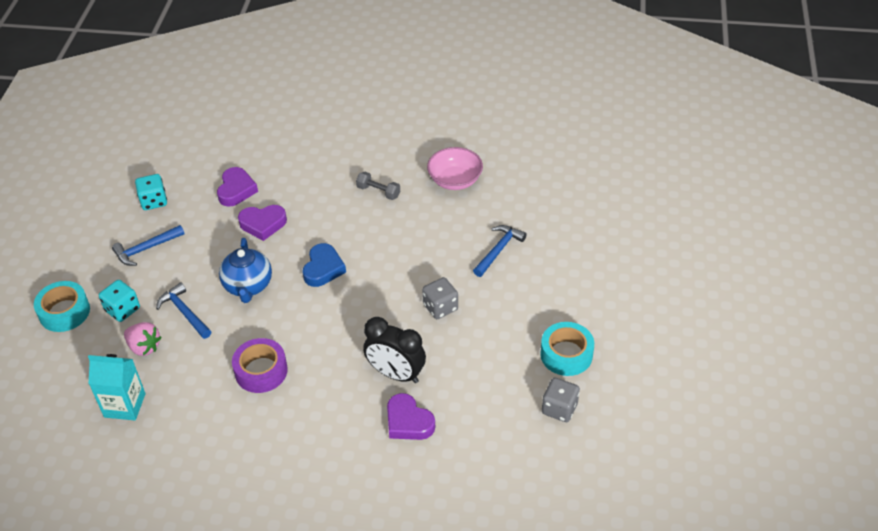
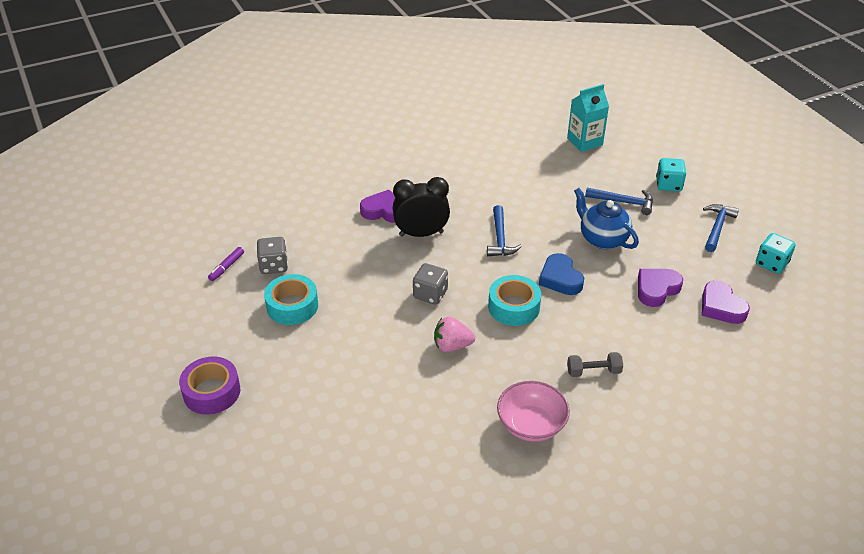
camera: 145 degrees right, 5 degrees down
turquoise tape [34,281,90,332] -> turquoise tape moved to [488,275,541,326]
pink strawberry [124,322,161,356] -> pink strawberry moved to [434,317,475,352]
purple tape [232,338,288,393] -> purple tape moved to [179,357,240,415]
blue hammer [473,225,527,277] -> blue hammer moved to [487,205,522,256]
none -> purple marker [208,247,244,281]

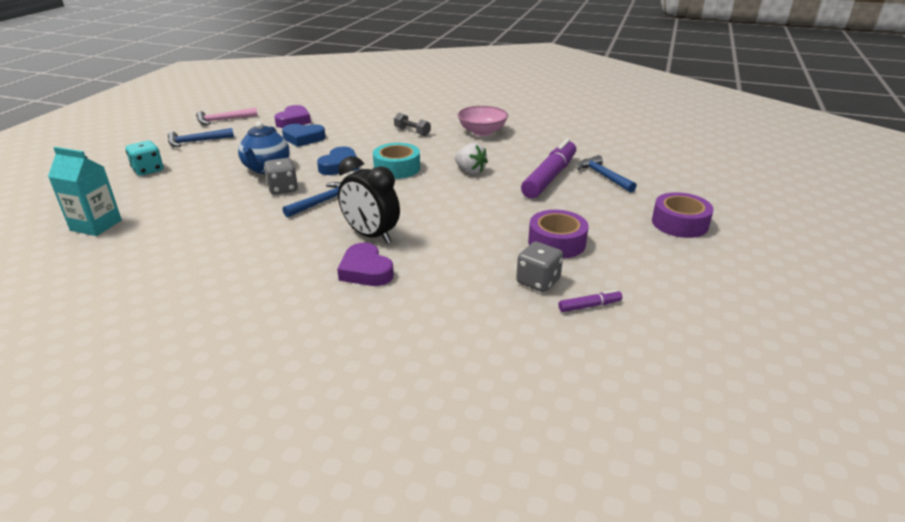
camera: 135 degrees left, 10 degrees down
turquoise tape [264,274,318,325] -> purple tape [528,210,589,258]
grey dice [413,263,448,305] -> grey dice moved to [264,158,298,195]
pink strawberry [434,317,475,352] -> white strawberry [454,143,488,174]
blue hammer [585,188,653,215] -> blue hammer moved to [577,155,637,193]
purple heart [638,269,683,307] -> blue heart [282,124,326,147]
turquoise dice [756,233,796,274] -> pink hammer [196,107,258,125]
none -> purple marker [521,139,576,198]

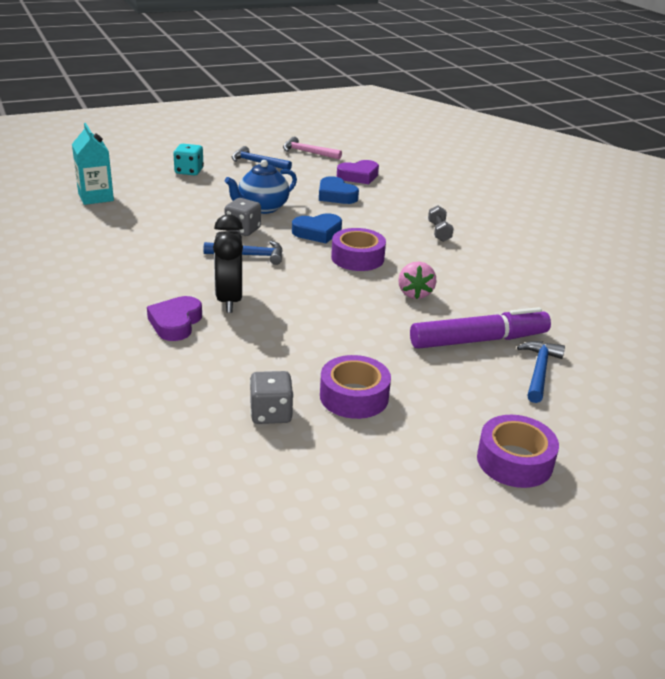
camera: 45 degrees right, 0 degrees up
turquoise tape [373,143,420,179] -> purple tape [331,228,386,271]
white strawberry [454,143,488,174] -> pink strawberry [398,261,436,299]
pink bowl [458,106,508,136] -> none
purple marker [559,290,622,312] -> none

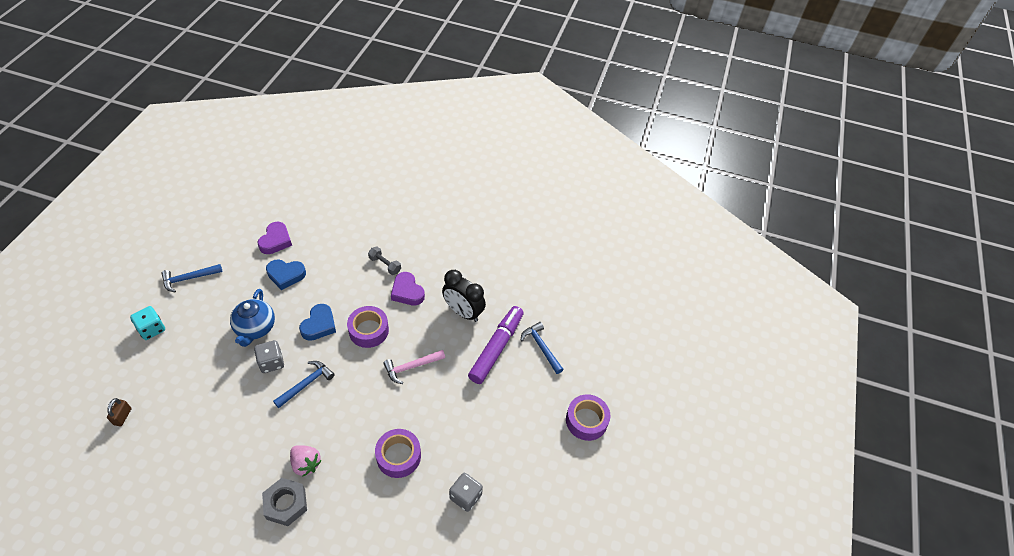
camera: 50 degrees left, 20 degrees up
turquoise carton [72,123,114,205] -> brown padlock [107,398,132,426]
purple heart [147,296,202,341] -> purple heart moved to [391,272,425,305]
black clock [213,214,243,313] -> black clock moved to [442,270,486,322]
pink hammer [283,137,342,160] -> pink hammer moved to [383,350,445,384]
purple tape [320,355,391,419] -> purple tape moved to [375,429,421,478]
pink strawberry [398,261,436,299] -> pink strawberry moved to [290,445,322,477]
none -> grey nut [262,478,307,526]

